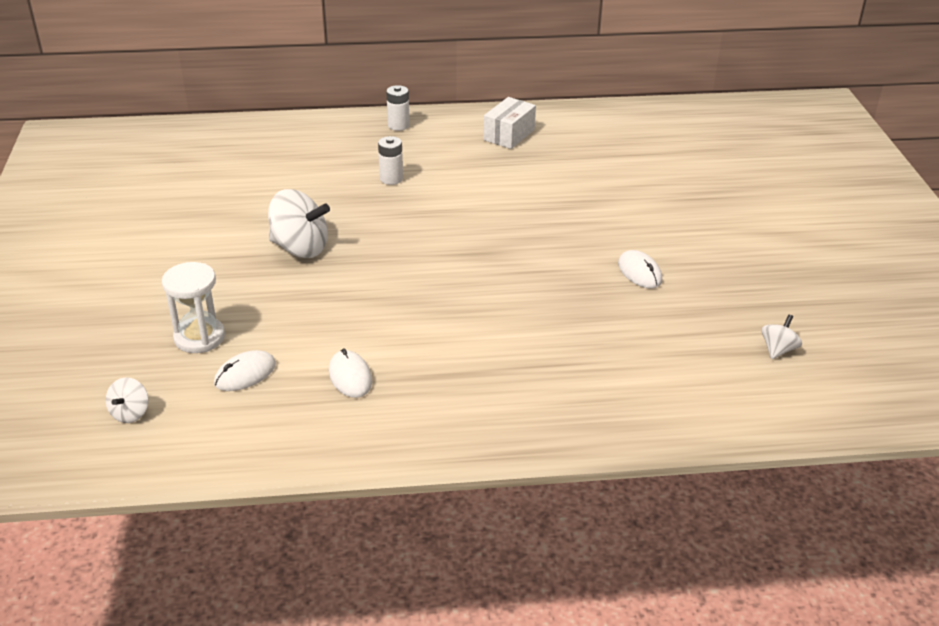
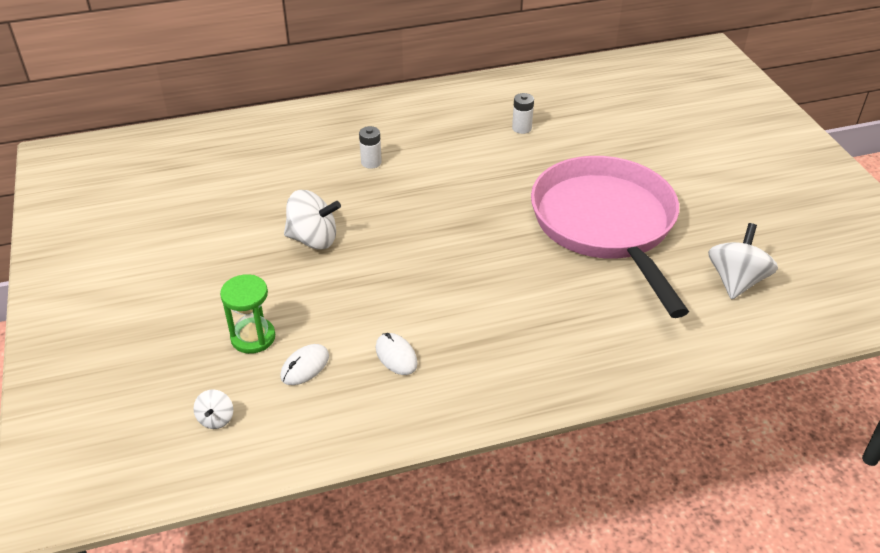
camera: 10 degrees left, 5 degrees up
white hourglass [162,262,225,353] -> green hourglass [220,274,275,354]
white battery [386,85,410,131] -> white battery moved to [512,93,534,134]
white box [483,97,536,149] -> none
white mouse [618,250,662,289] -> pink pan [531,156,689,318]
white spinning top [761,314,802,359] -> white spinning top [708,223,778,299], size x1.95

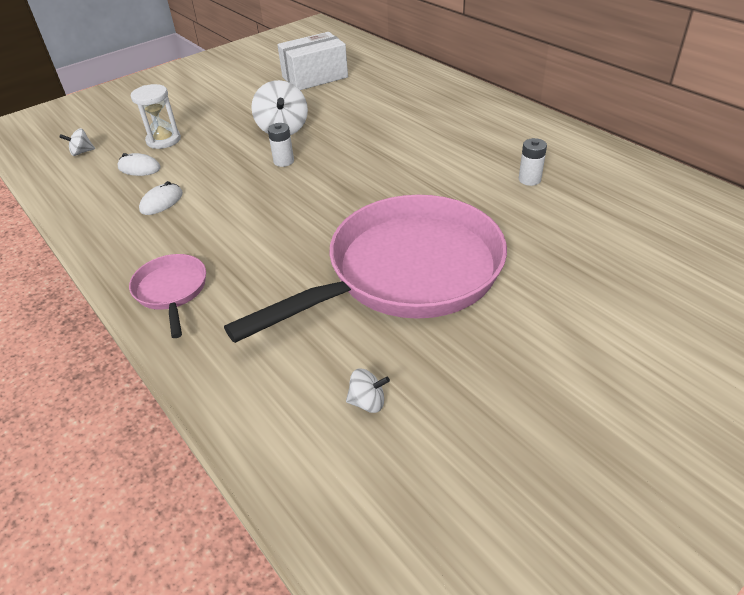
camera: 70 degrees right, 0 degrees up
green hourglass [220,274,275,354] -> white hourglass [131,84,181,149]
white battery [359,126,382,169] -> white battery moved to [268,123,294,167]
white spinning top [708,223,778,299] -> white spinning top [346,369,390,413], size x0.51
none -> pink pan [129,254,206,338]
none -> white box [277,32,348,90]

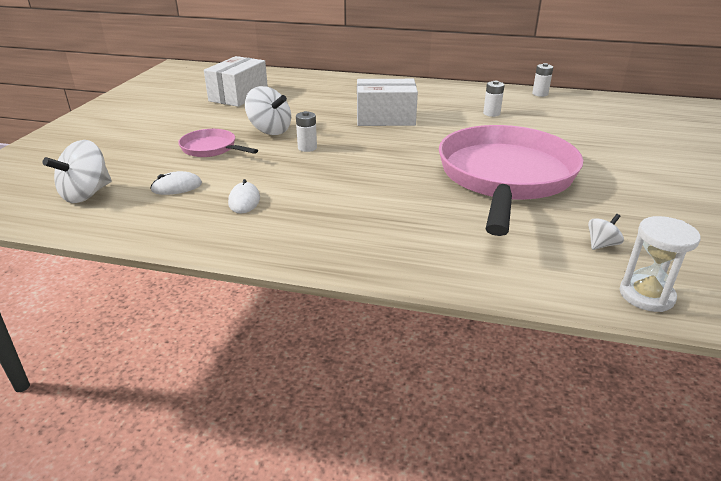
camera: 40 degrees left, 10 degrees down
white spinning top [59,128,95,156] -> white spinning top [43,140,112,203], size x1.95
pink pan [129,254,206,338] -> pink pan moved to [178,129,258,157]
white hourglass [131,84,181,149] -> white hourglass moved to [619,216,701,312]
none -> white box [357,79,418,126]
none -> white battery [532,63,553,97]

